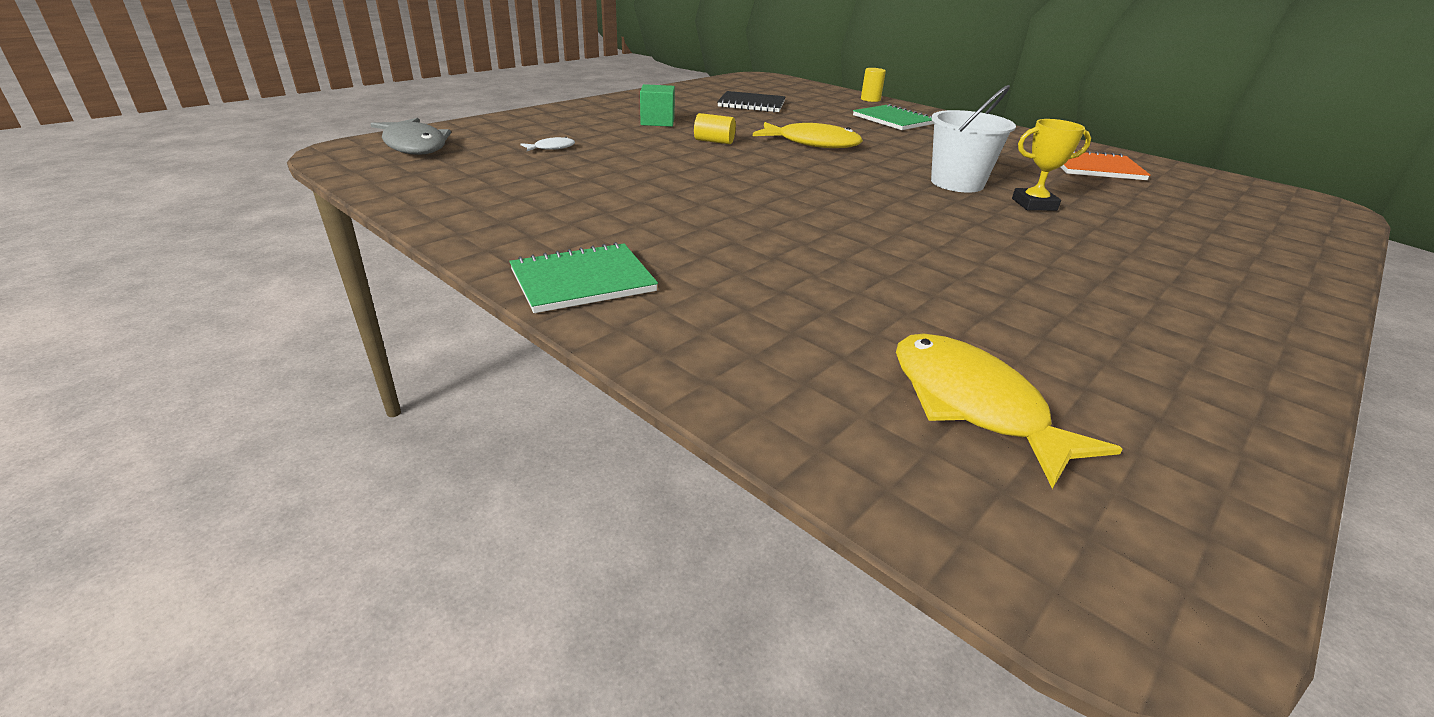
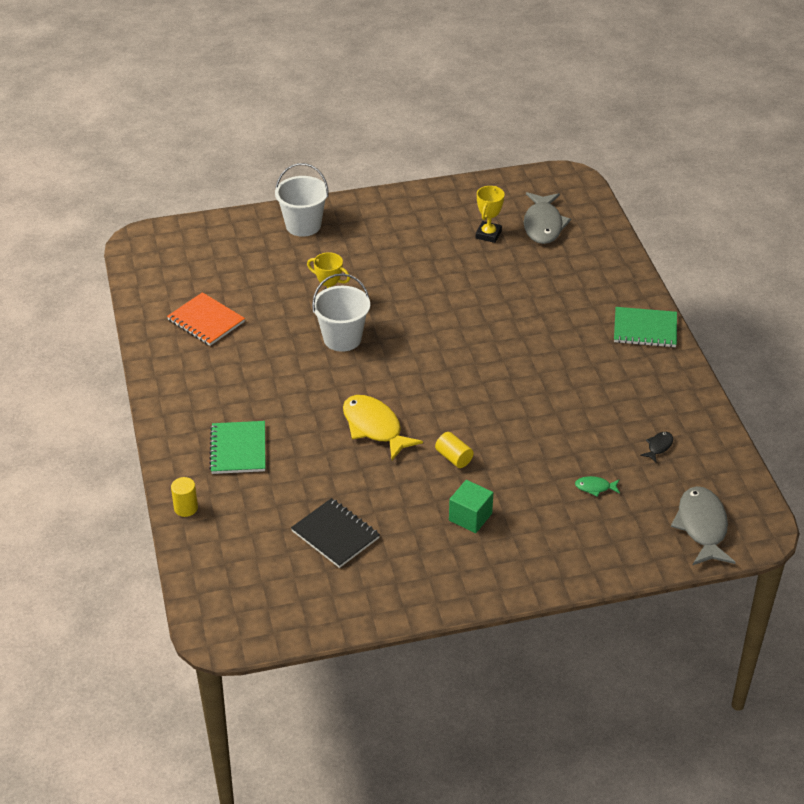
camera: 145 degrees left, 10 degrees up
white fish [521,137,575,151] -> green fish [575,476,620,497]
yellow fish [896,333,1122,489] -> grey fish [524,192,571,244]
none -> white bucket [275,163,328,237]
none -> yellow trophy [476,186,504,243]
none -> black fish [640,432,673,463]

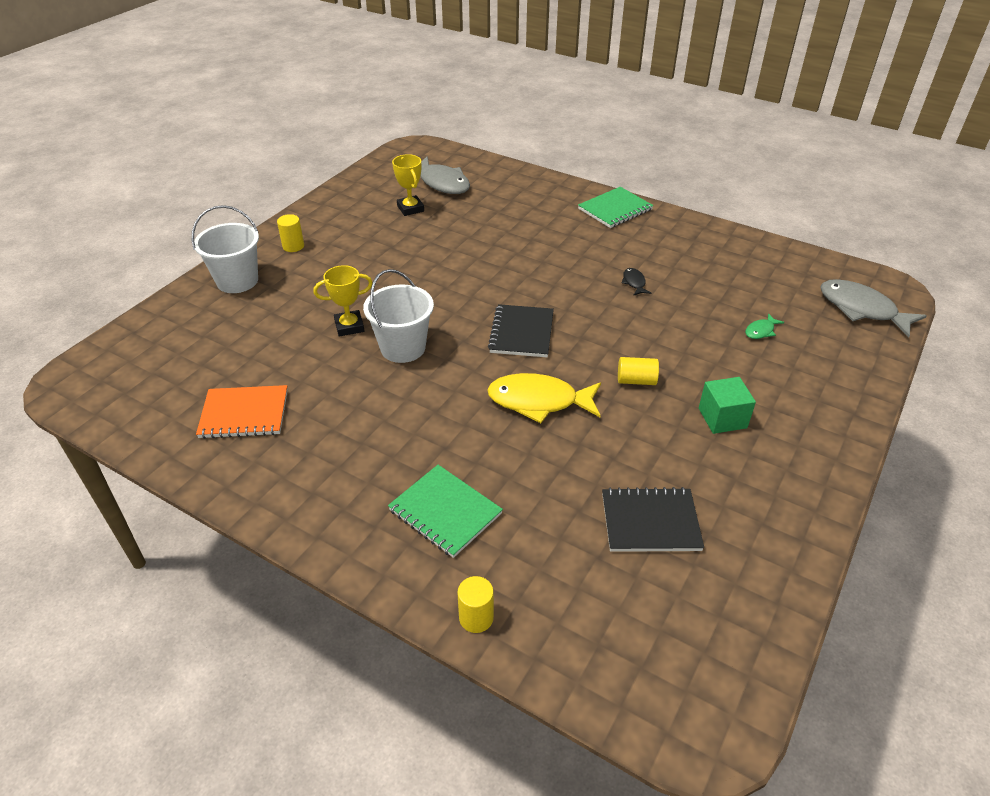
camera: 45 degrees left, 0 degrees up
black fish [640,432,673,463] -> black fish moved to [621,268,651,295]
none -> yellow cylinder [277,214,304,252]
none -> black notebook [488,304,554,357]

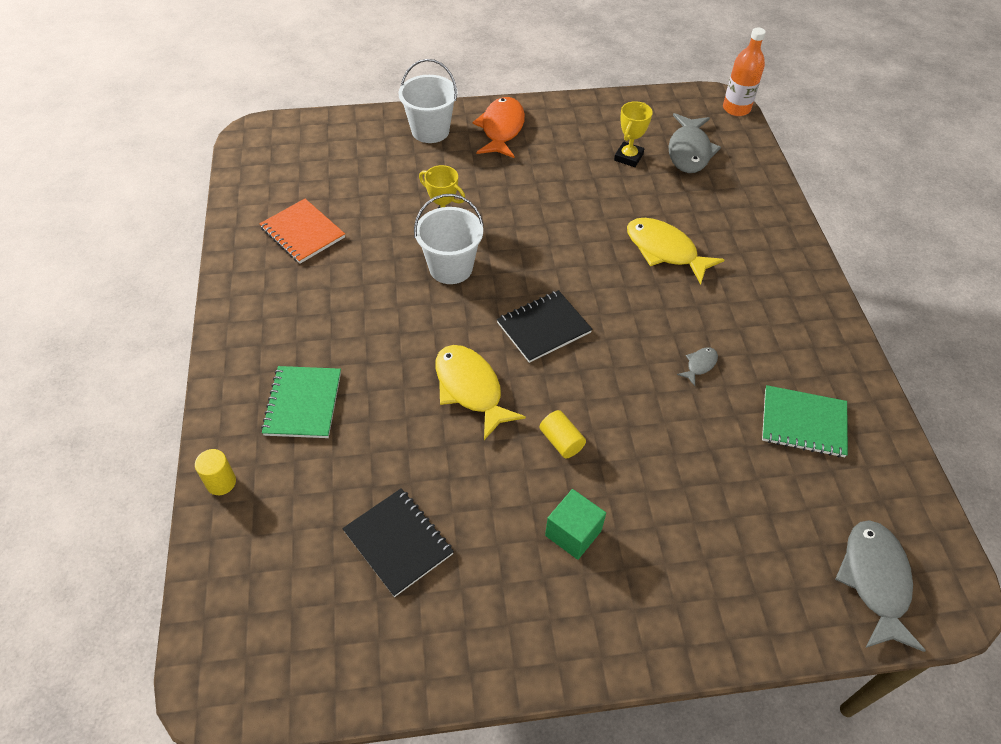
camera: 50 degrees right, 10 degrees up
yellow cylinder [277,214,304,252] -> orange fish [472,97,525,158]
green notebook [578,187,653,228] -> green notebook moved to [762,385,848,458]
black fish [621,268,651,295] -> grey fish [677,347,718,386]
green fish [745,313,785,339] -> none
none -> yellow fish [627,218,725,285]
none -> orange bottle [723,27,766,116]

